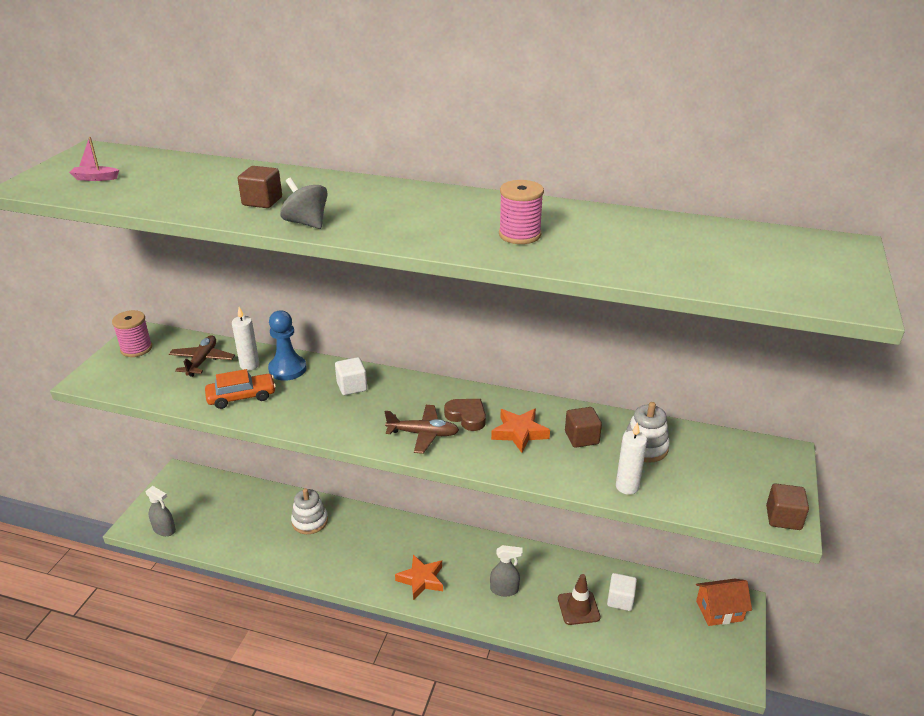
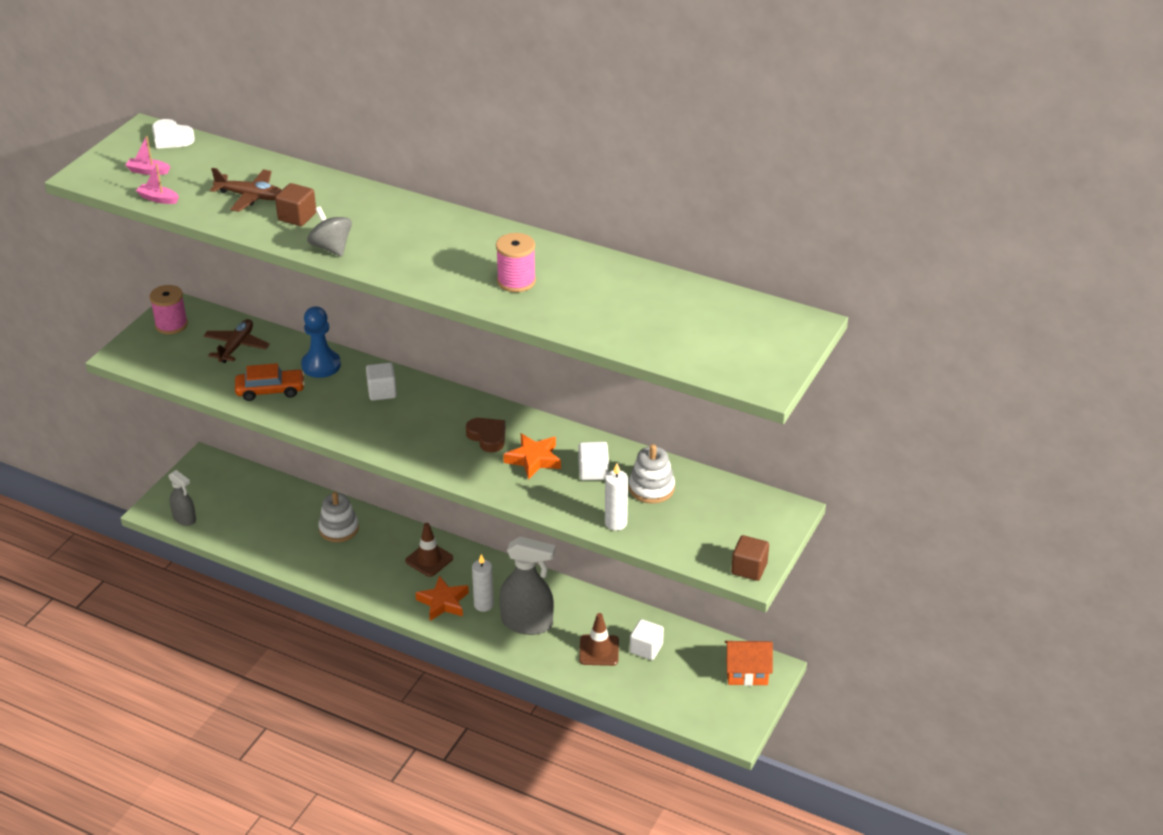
camera: 10 degrees right, 5 degrees up
white candle [232,307,259,371] -> white candle moved to [472,554,494,612]
brown plane [385,405,459,454] -> brown plane moved to [210,168,281,212]
grey spray bottle [490,545,522,597] -> grey spray bottle [499,537,556,635], size x1.73
brown cube [565,407,602,448] -> white cube [579,442,609,480]
none -> pink boat [135,164,179,204]
none -> white heart [152,119,195,149]
none -> brown traffic cone [405,523,453,577]

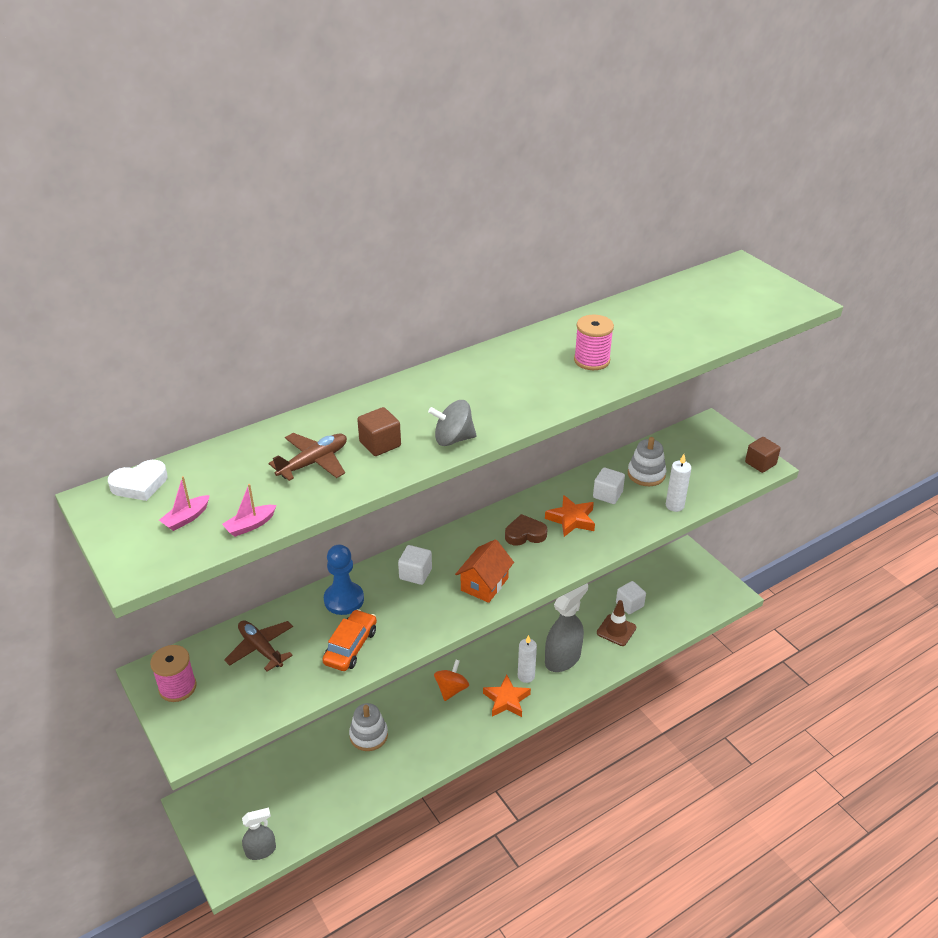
camera: 60 degrees left, 0 degrees up
brown traffic cone [405,523,453,577] -> orange spinning top [434,660,469,701]
orange house [725,641,773,686] -> orange house moved to [455,539,514,603]

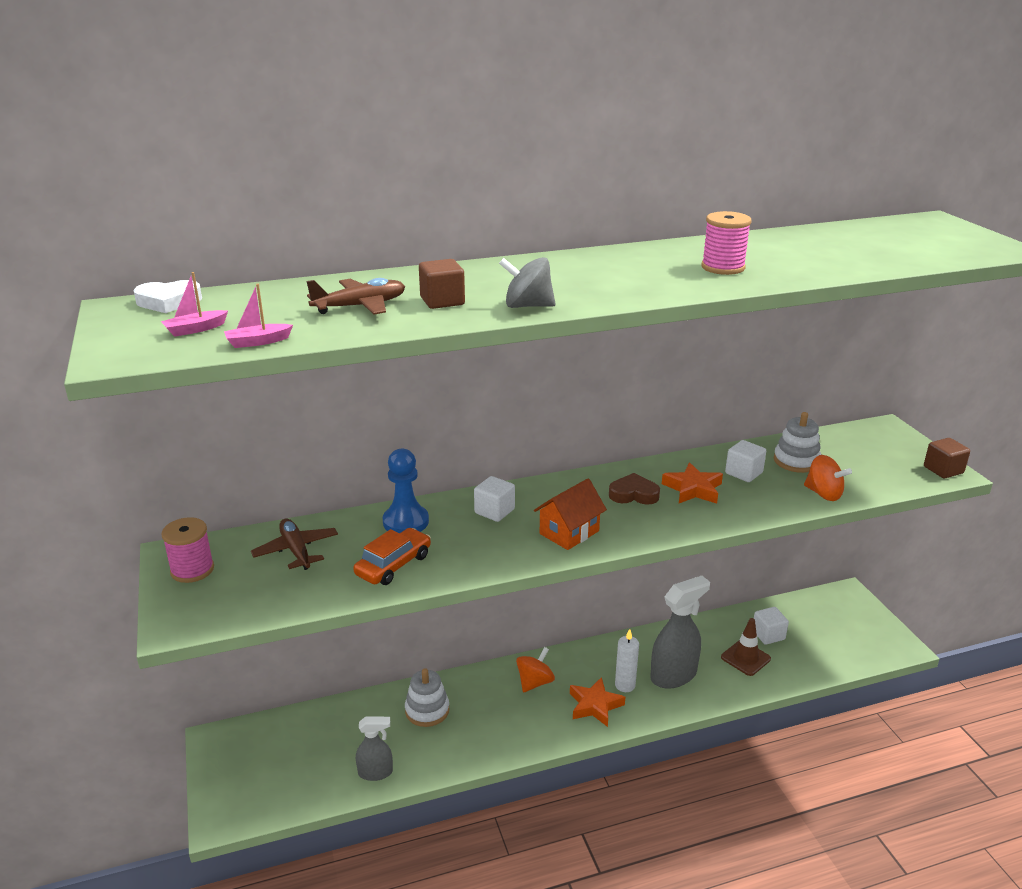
camera: 15 degrees right, 10 degrees down
grey spray bottle [242,808,276,860] -> grey spray bottle moved to [356,716,393,781]
white candle [666,454,691,512] -> orange spinning top [804,455,852,501]

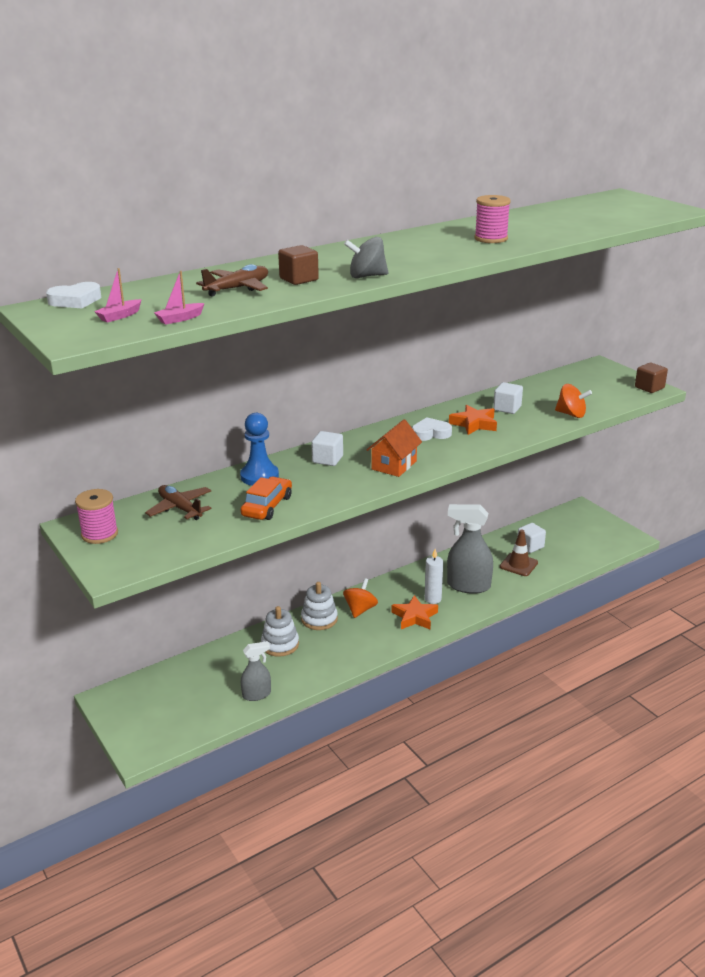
camera: 15 degrees left, 0 degrees up
brown heart [609,473,660,505] -> white heart [412,417,452,441]
grey spray bottle [650,576,710,689] -> grey spray bottle turned 120 degrees counterclockwise [447,504,493,594]
white stacking toy [774,412,821,473] -> white stacking toy moved to [301,582,338,630]

